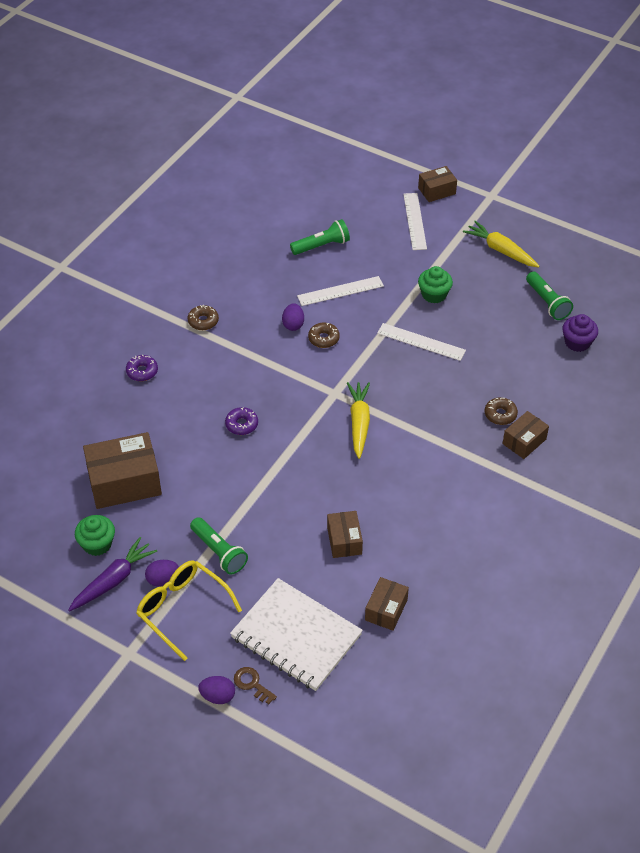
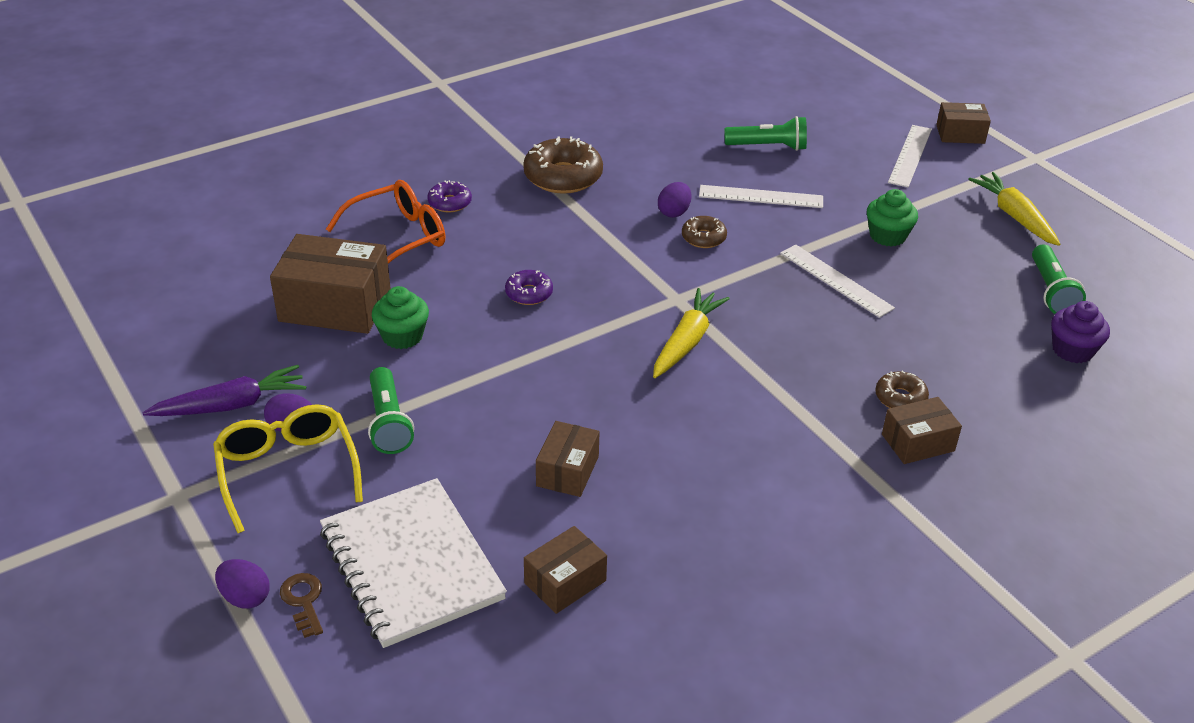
camera: 25 degrees right, 10 degrees down
green cupcake [75,515,115,556] -> green cupcake moved to [372,286,429,349]
brown donut [187,305,219,330] -> brown donut [523,136,603,194], size x1.86
none -> orange glasses [326,180,445,264]

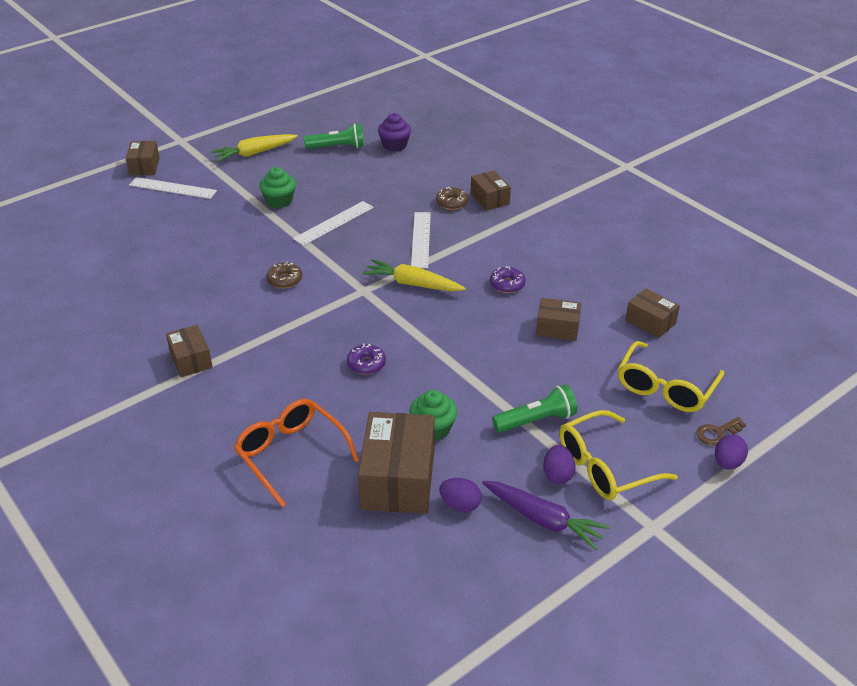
camera: 95 degrees left, 0 degrees up
purple carrot [142,365,306,416] -> purple carrot turned 150 degrees clockwise [482,481,610,550]
white notebook [320,478,507,648] -> yellow glasses [618,341,724,412]
purple donut [427,180,472,212] -> purple donut moved to [490,266,526,293]
brown donut [523,136,603,194] -> brown box [166,325,213,377]
purple egg [658,182,692,218] -> purple egg moved to [439,478,482,512]
white ruler [699,185,823,208] -> white ruler moved to [411,212,431,268]
green flashlight [724,116,807,151] -> none

